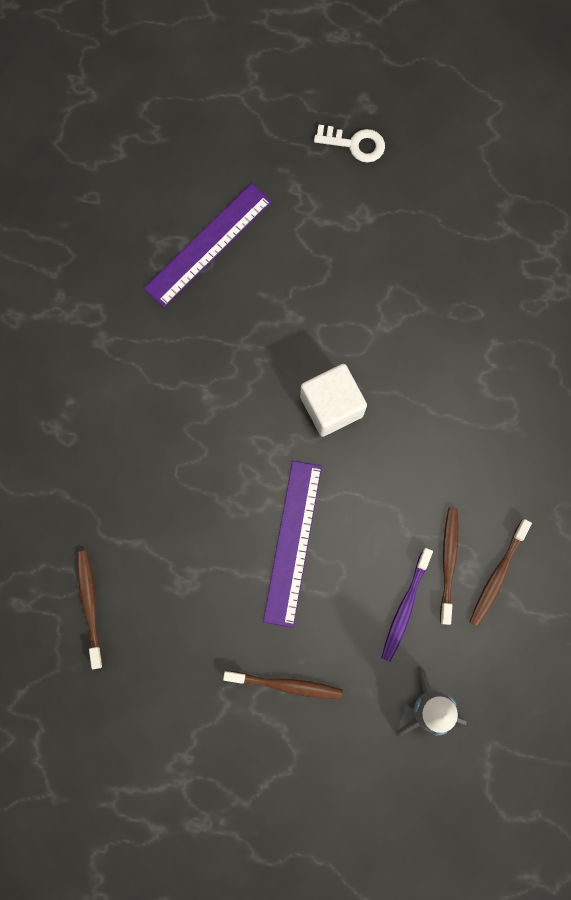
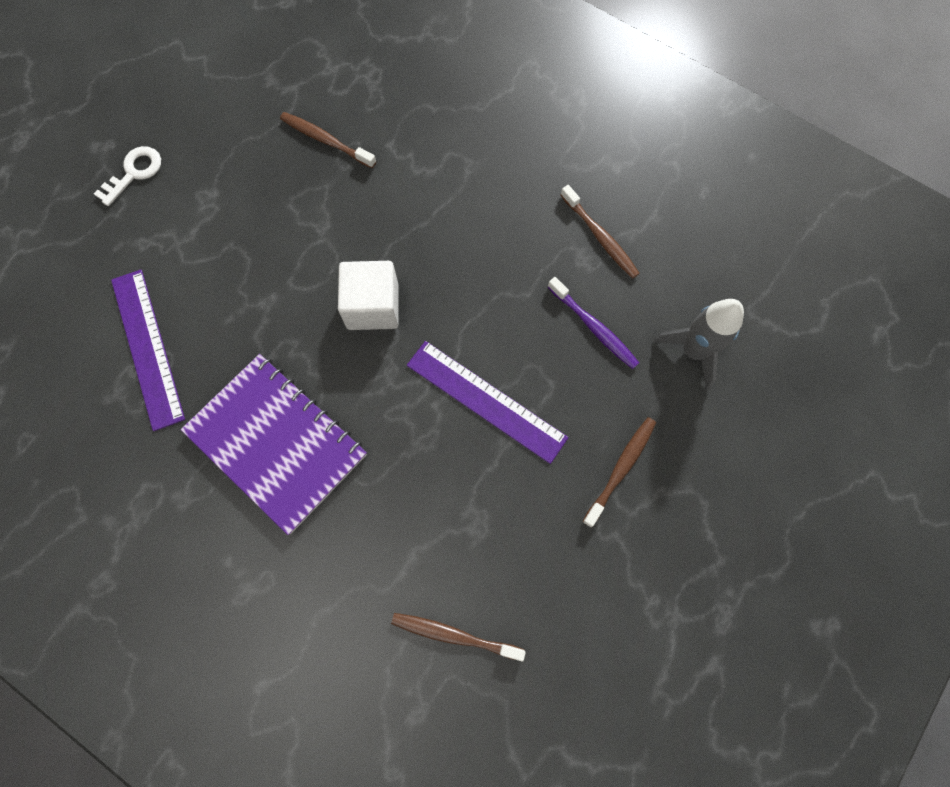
camera: 65 degrees left, 5 degrees down
brown toothbrush [440,507,459,625] -> brown toothbrush moved to [280,112,376,168]
none -> purple notebook [181,354,367,535]

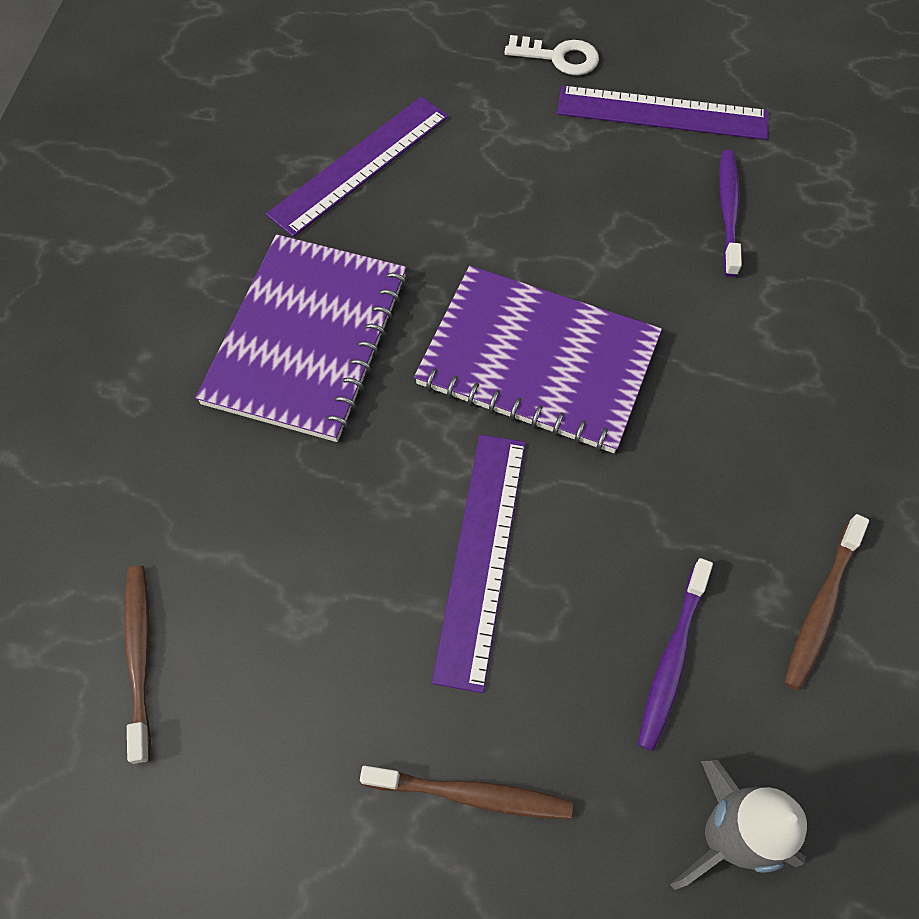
camera: 65 degrees right, 10 degrees down
brown toothbrush [280,112,376,168] -> purple toothbrush [719,150,742,277]
white cube [338,261,398,330] -> purple notebook [414,266,662,453]
none -> purple ruler [557,86,768,140]

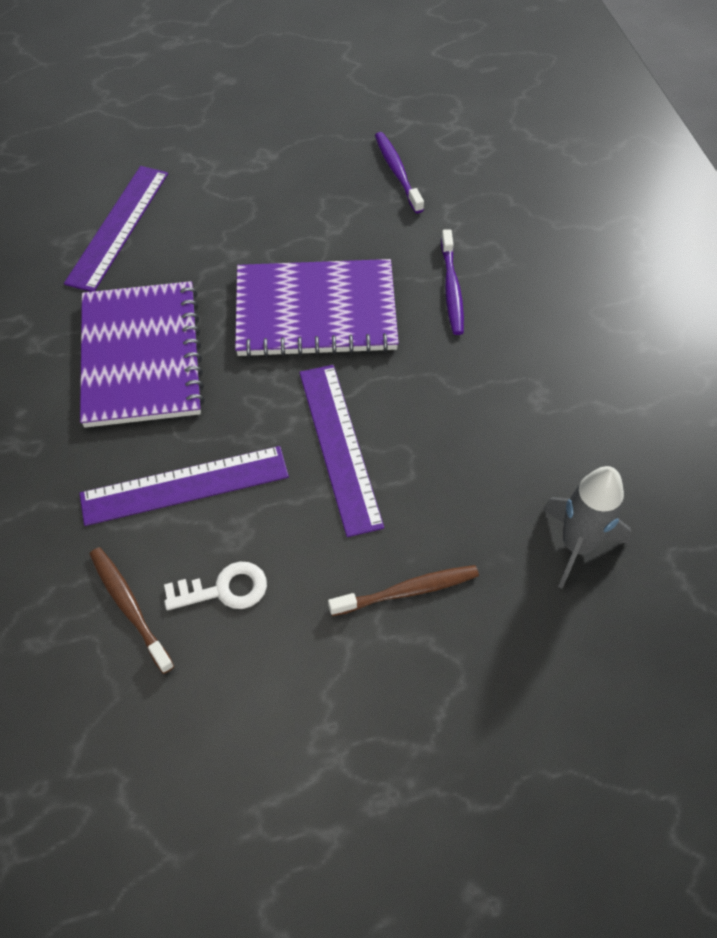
camera: 25 degrees left, 5 degrees down
white key [505,35,599,75] -> white key moved to [164,562,267,610]
purple ruler [557,86,768,140] -> purple ruler moved to [79,446,289,526]
purple toothbrush [638,558,713,751] -> purple toothbrush moved to [441,229,464,335]
brown toothbrush [784,514,869,691] -> none

